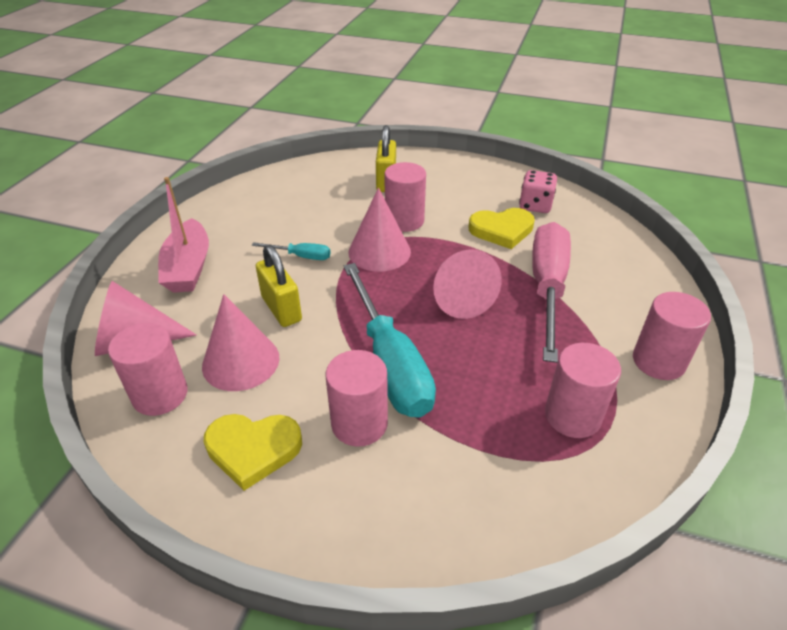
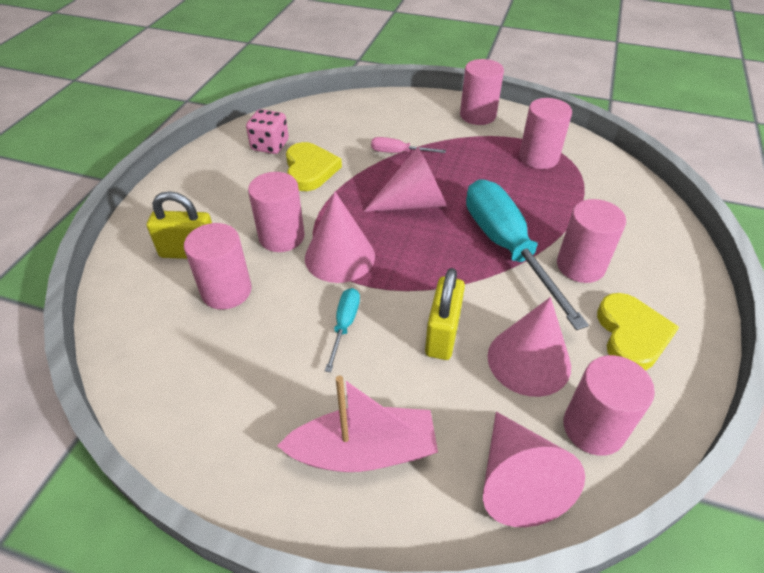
camera: 90 degrees left, 5 degrees up
yellow padlock [256,245,302,327] -> yellow padlock turned 45 degrees counterclockwise [425,268,465,360]
turquoise screwdriver [344,263,436,418] -> turquoise screwdriver turned 90 degrees counterclockwise [466,179,589,330]
pink screwdriver [532,222,571,363] -> pink screwdriver [371,137,446,153], size x0.45
none -> pink cylinder [184,223,252,310]

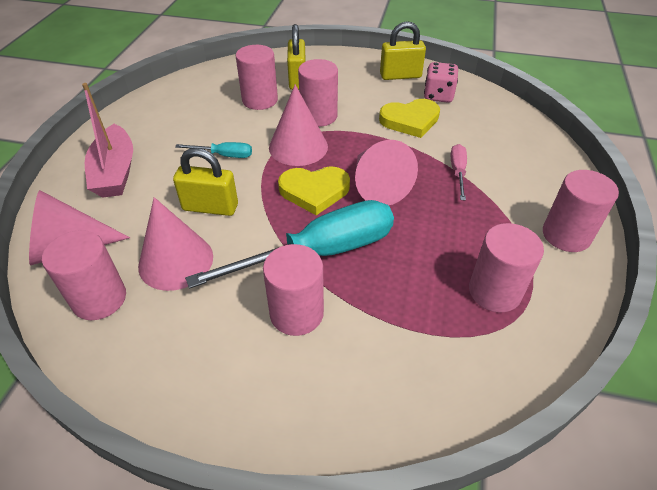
camera: 85 degrees right, 0 degrees up
yellow heart [597,293,679,370] -> yellow heart moved to [278,166,350,215]
none -> yellow padlock [380,21,426,80]

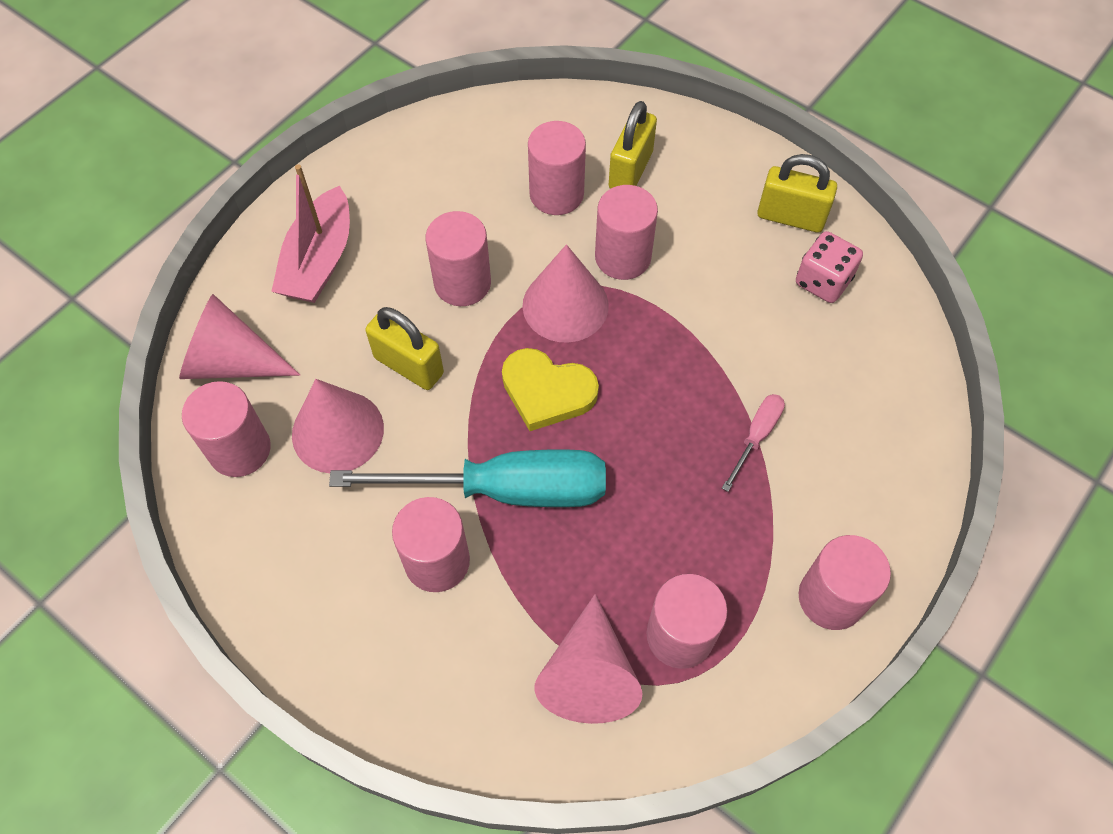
camera: 25 degrees right, 15 degrees up
turquoise screwdriver [175,142,252,158] -> pink cylinder [426,211,491,306]
pink cone [355,140,418,205] -> pink cone moved to [534,594,643,724]
yellow heart [379,99,440,138] -> none

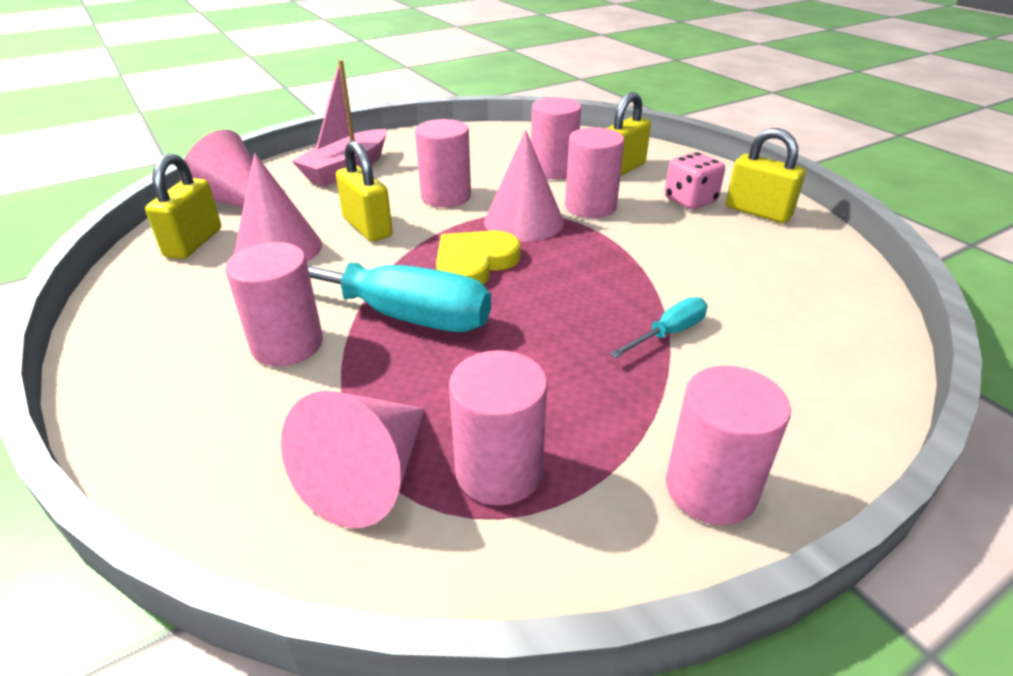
camera: 20 degrees right, 25 degrees down
pink cylinder [182,381,271,477] -> yellow padlock [145,153,221,259]
yellow heart [502,348,599,431] -> yellow heart turned 90 degrees clockwise [436,231,521,284]
pink screwdriver [722,394,785,492] -> turquoise screwdriver [610,297,707,358]
pink dice [796,231,863,303] -> pink dice moved to [665,152,725,209]

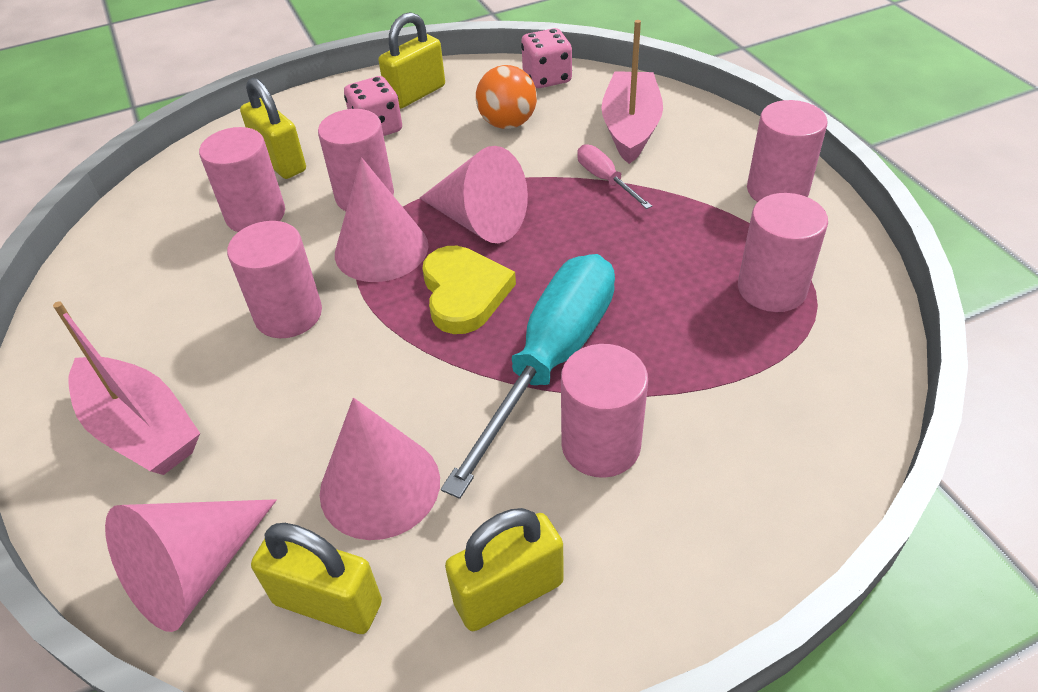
camera: 80 degrees left, 10 degrees up
pink cone [281,391,425,528] -> pink cone moved to [420,146,528,243]
yellow padlock [336,141,393,242] -> yellow padlock moved to [445,508,564,631]
yellow heart [436,231,521,284] -> yellow heart turned 150 degrees counterclockwise [422,246,516,334]
turquoise screwdriver [610,297,707,358] -> pink screwdriver [578,144,652,209]
none -> orange ball [476,65,537,129]
none -> pink dice [521,28,572,88]
none -> pink boat [601,20,663,164]

